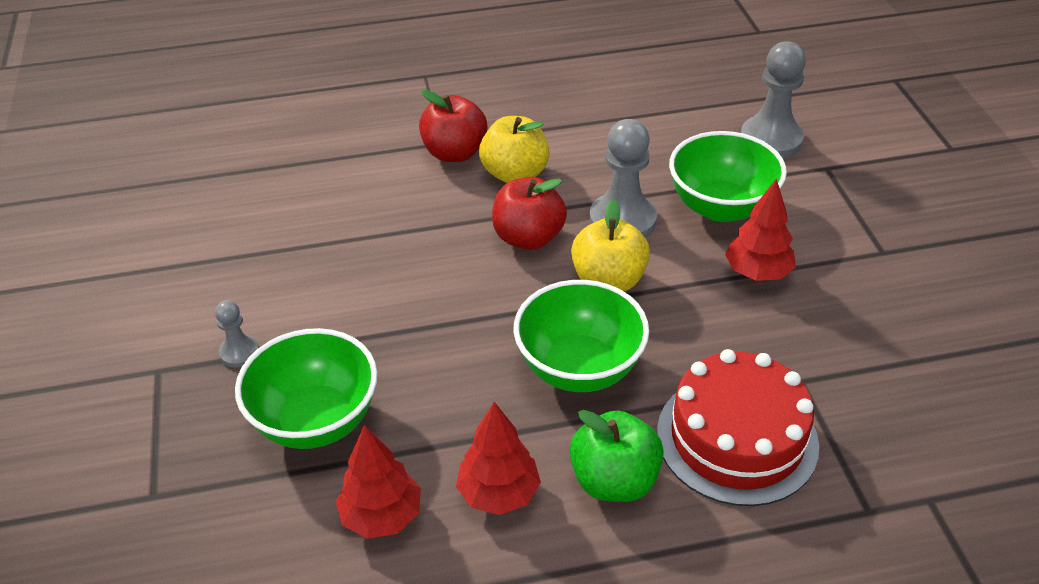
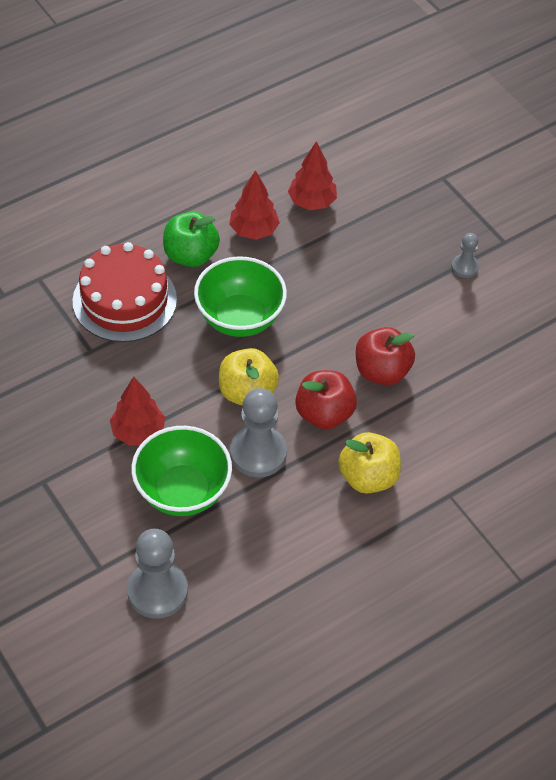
camera: 155 degrees right, 10 degrees up
green bowl [235,328,377,449] -> none
red apple [419,90,487,162] -> red apple moved to [356,327,415,385]

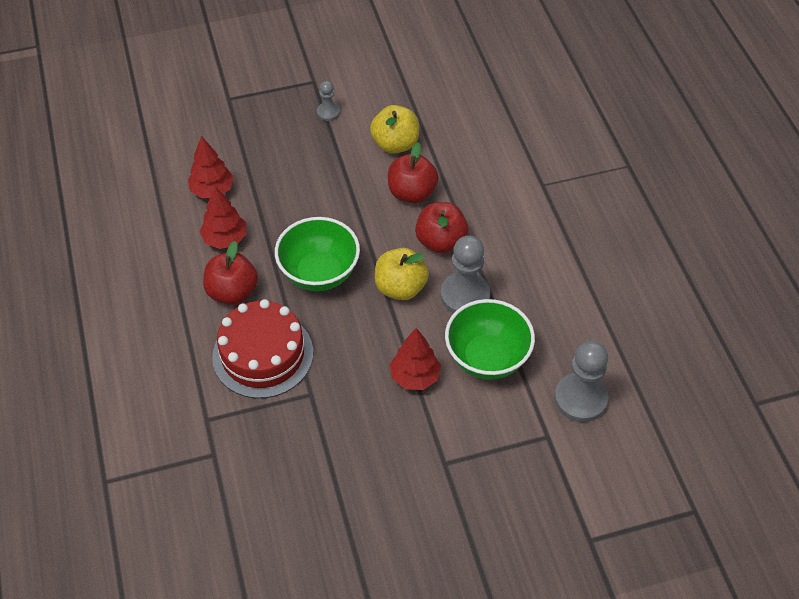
camera: 70 degrees left, 0 degrees up
green apple [163,212,220,267] -> red apple [203,241,258,305]
yellow apple [338,432,401,494] -> yellow apple moved to [370,105,419,154]

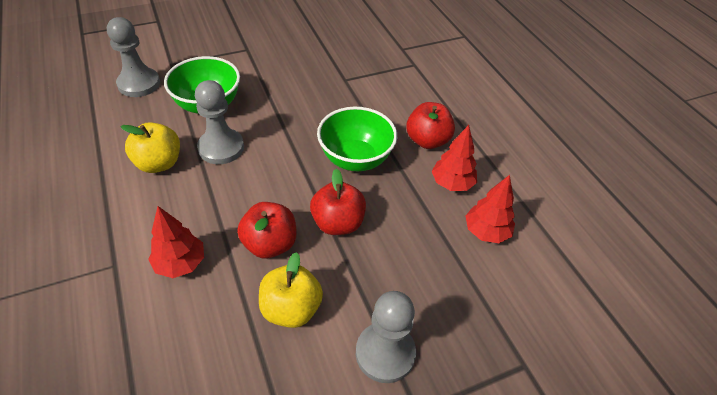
camera: 170 degrees right, 5 degrees down
red cake [212,299,313,398] -> none
grey pawn [317,81,340,121] -> grey pawn [356,291,416,383], size x1.92
yellow apple [375,248,429,300] -> yellow apple moved to [121,122,180,173]
red tree [390,328,441,390] -> red tree moved to [148,206,204,278]
red apple [415,202,468,253] -> red apple moved to [310,169,366,235]

